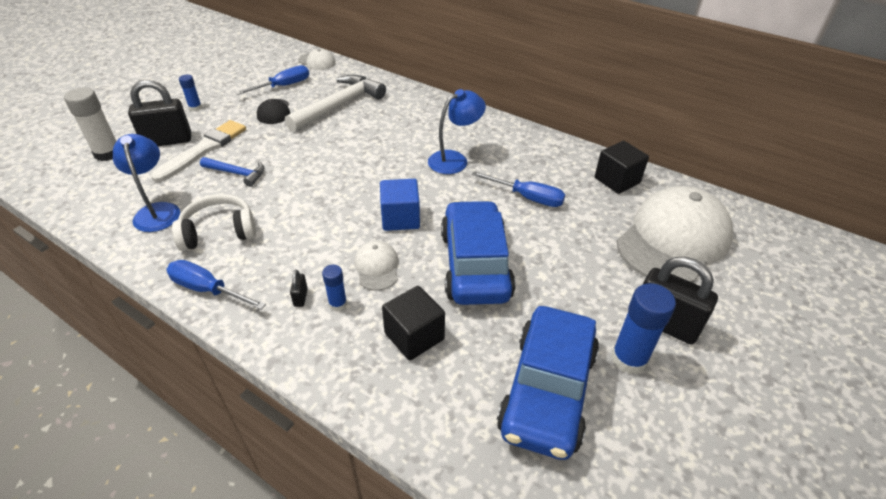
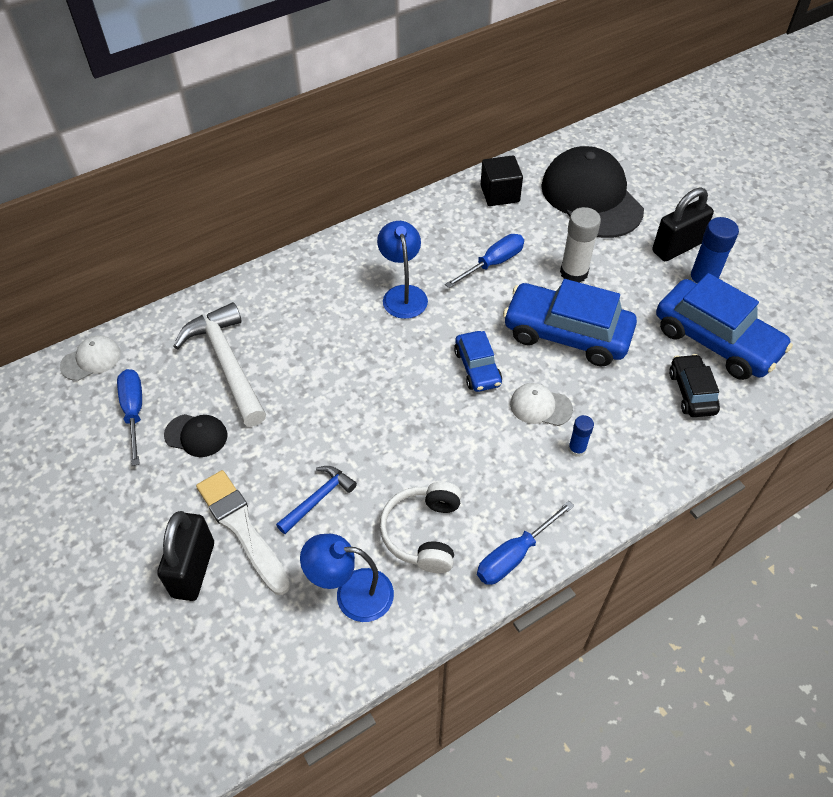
camera: 65 degrees left, 10 degrees up
white glue stick [64,87,116,161] -> white glue stick moved to [560,207,601,283]
blue glue stick [179,75,202,111] -> none
black padlock [290,270,308,307] -> none
blue cube [380,179,420,231] -> blue car [454,331,502,392]
black cube [382,286,445,361] -> none
white cap [617,186,733,283] -> black cap [541,146,644,238]
none -> black car [669,354,720,417]

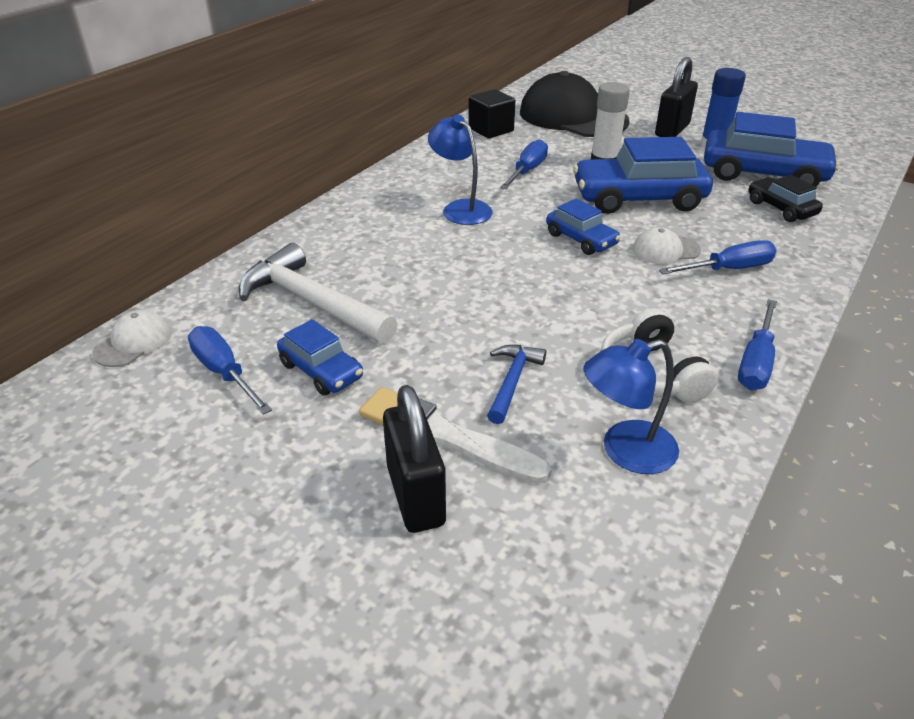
camera: 25 degrees left, 15 degrees down
black cap [164,414,227,457] -> blue car [277,319,363,395]
blue glue stick [568,415,594,457] -> blue screwdriver [659,240,777,274]

